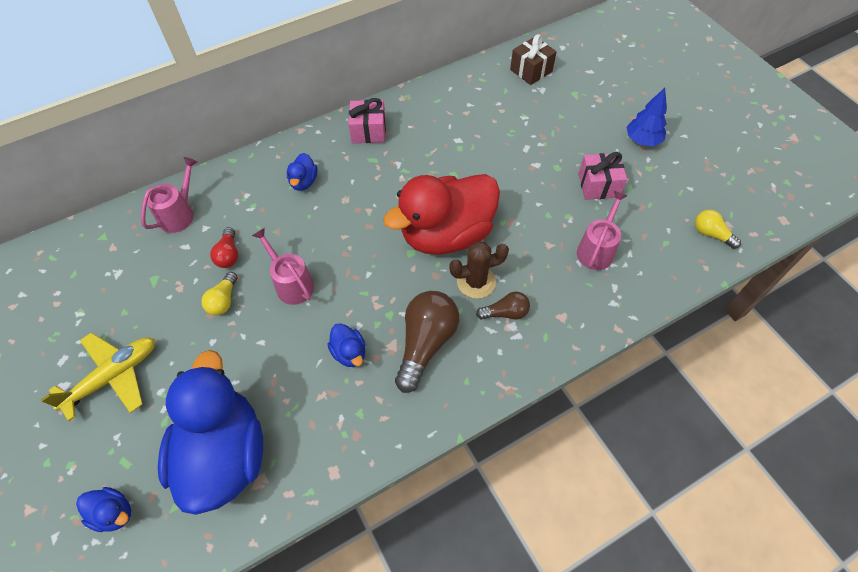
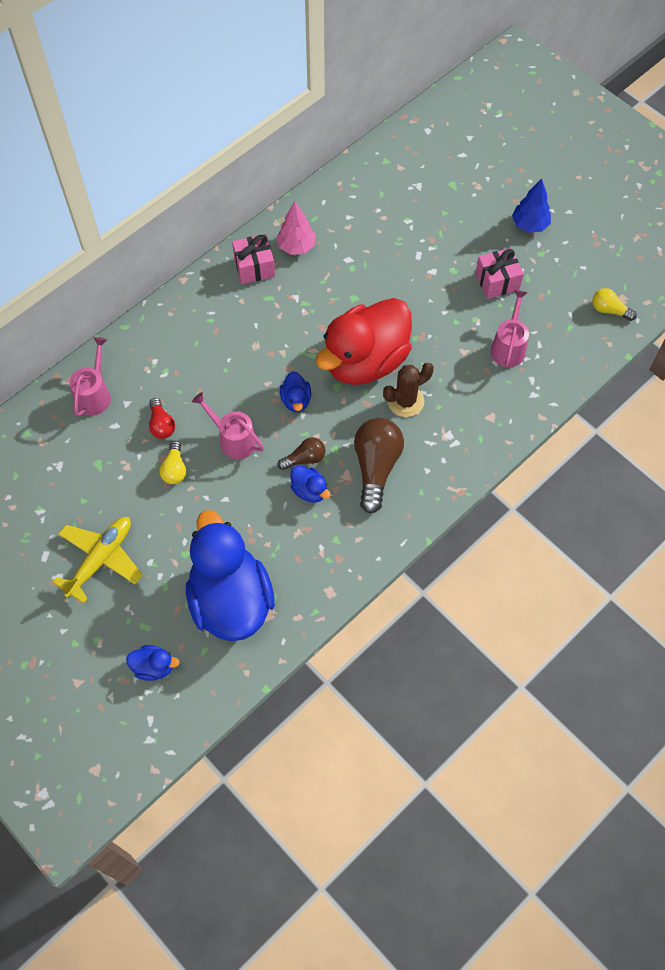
camera: 15 degrees left, 5 degrees up
blue duck [287,153,318,191] -> blue duck moved to [280,371,311,412]
brown light bulb [476,291,530,319] -> brown light bulb moved to [278,437,325,470]
brown gift [510,34,557,85] -> none
none -> pink tree [276,201,316,255]

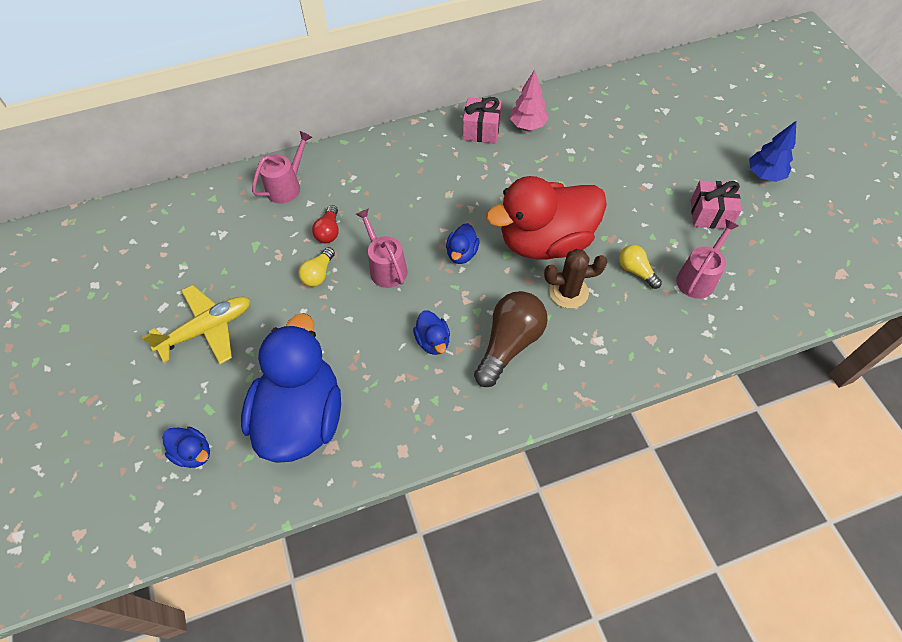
camera: 25 degrees right, 5 degrees down
brown light bulb [278,437,325,470] -> none
yellow light bulb [592,288,637,321] -> yellow light bulb moved to [619,245,662,289]

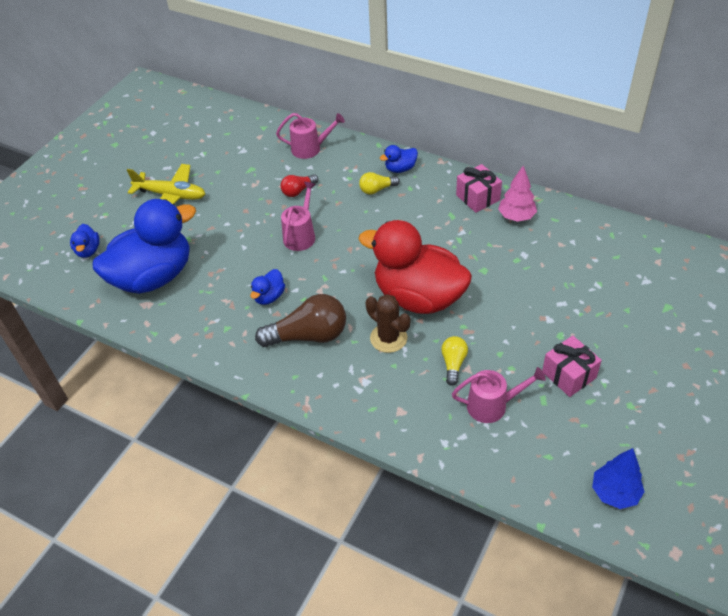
camera: 50 degrees right, 10 degrees down
yellow light bulb [298,247,335,287] -> yellow light bulb moved to [359,172,400,195]
blue duck [446,223,479,264] -> blue duck moved to [380,145,418,173]
blue tree [749,121,796,182] -> blue tree moved to [592,448,645,509]

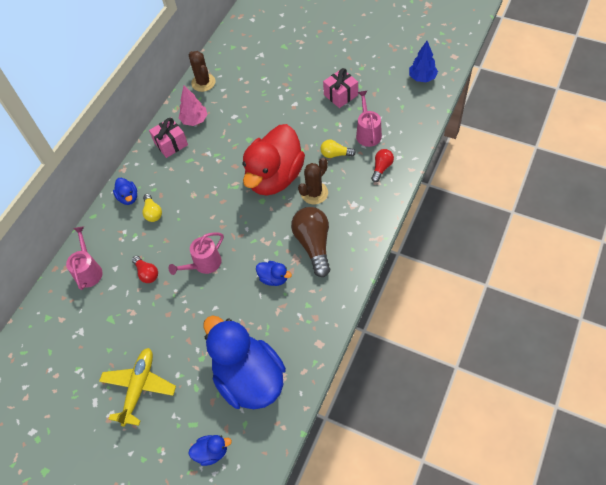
camera: 90 degrees left, 10 degrees up
pink watering can [281,182,316,251] -> pink watering can turned 60 degrees counterclockwise [168,232,224,275]
none -> brown cactus [189,51,216,92]
none -> red light bulb [371,149,394,182]

